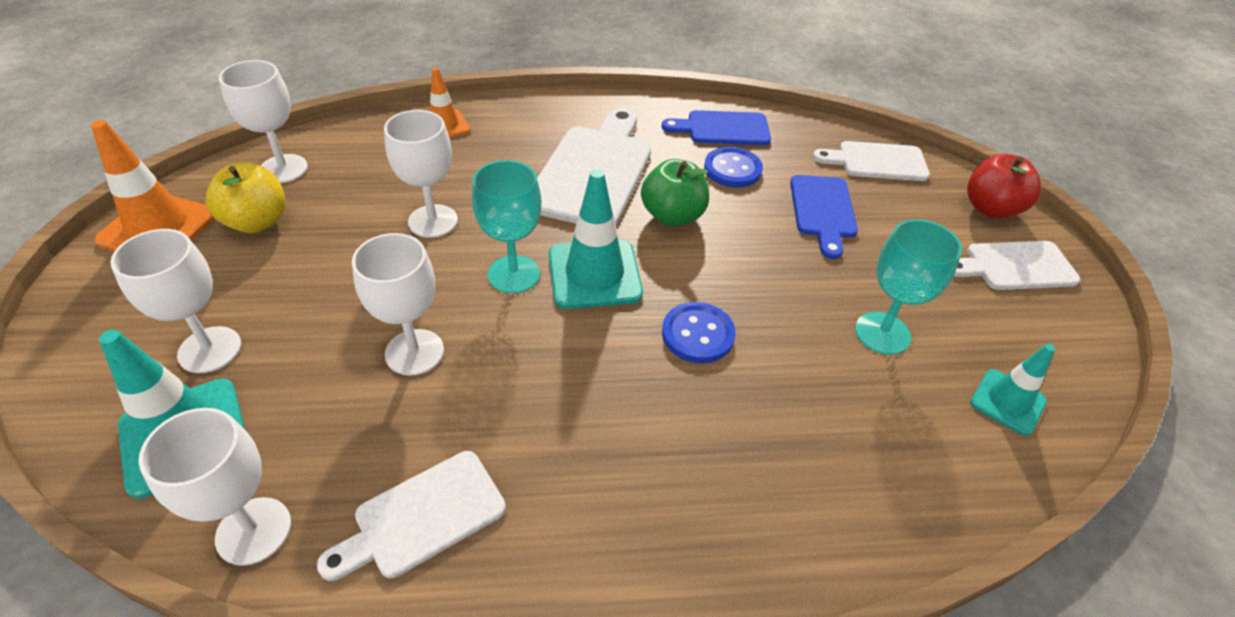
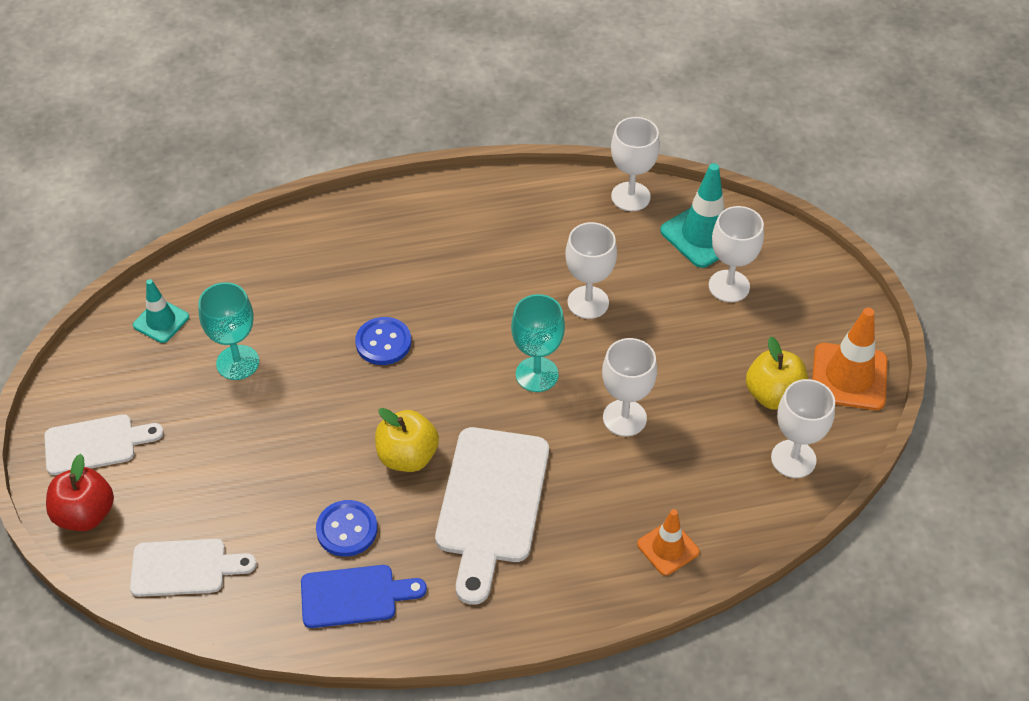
camera: 175 degrees right, 5 degrees up
white cutting board [317,451,506,581] -> none
turquoise traffic cone [549,169,643,309] -> none
green apple [641,159,709,226] -> yellow apple [375,408,439,472]
blue cutting board [790,175,858,259] -> none

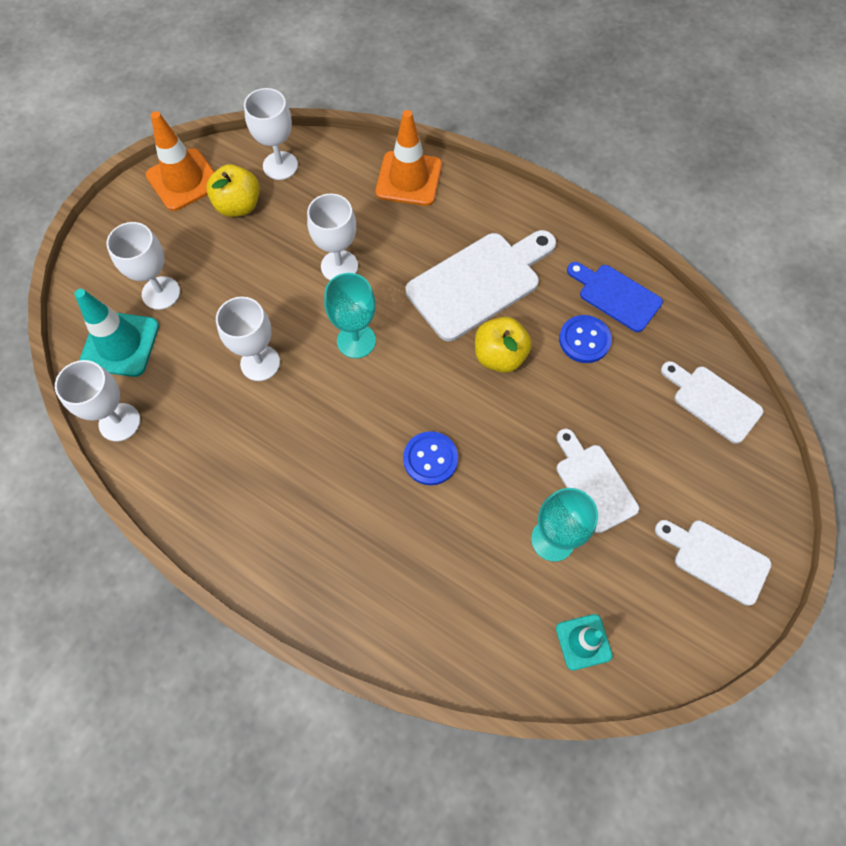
camera: 135 degrees left, 15 degrees up
red apple [46,454,114,531] -> none
orange traffic cone [637,509,700,576] -> orange traffic cone [376,110,442,206], size x1.64
none -> white cutting board [556,429,639,533]

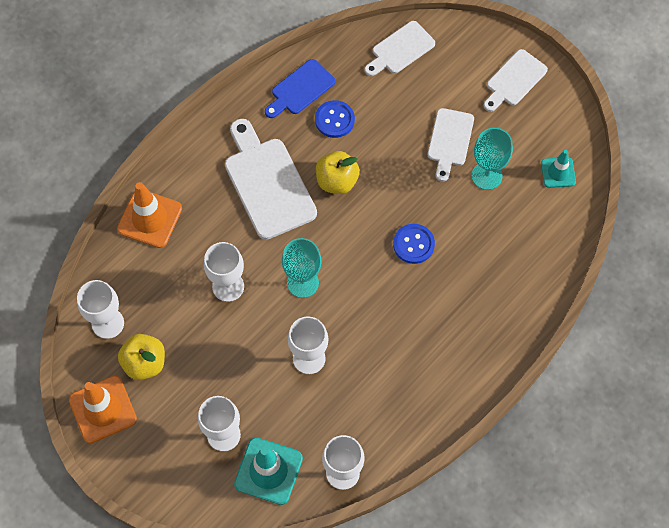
camera: 80 degrees left, 0 degrees up
white cutting board [556,429,639,533] -> white cutting board turned 60 degrees counterclockwise [428,108,474,181]

